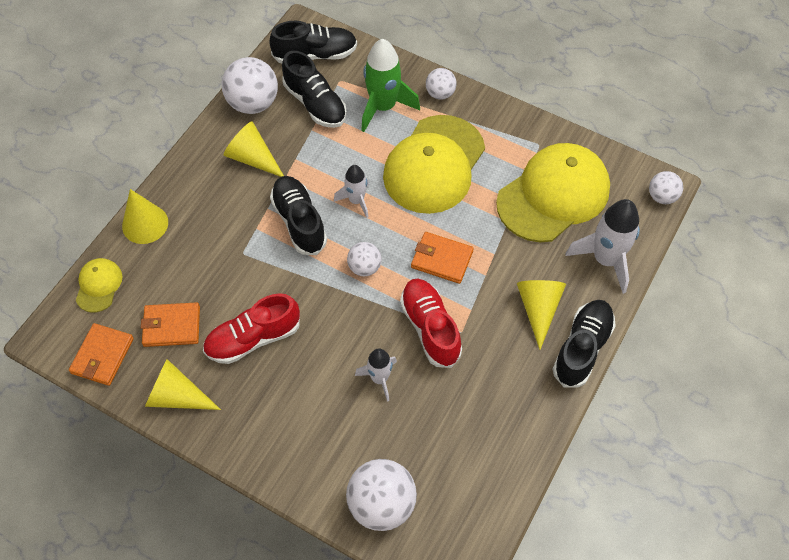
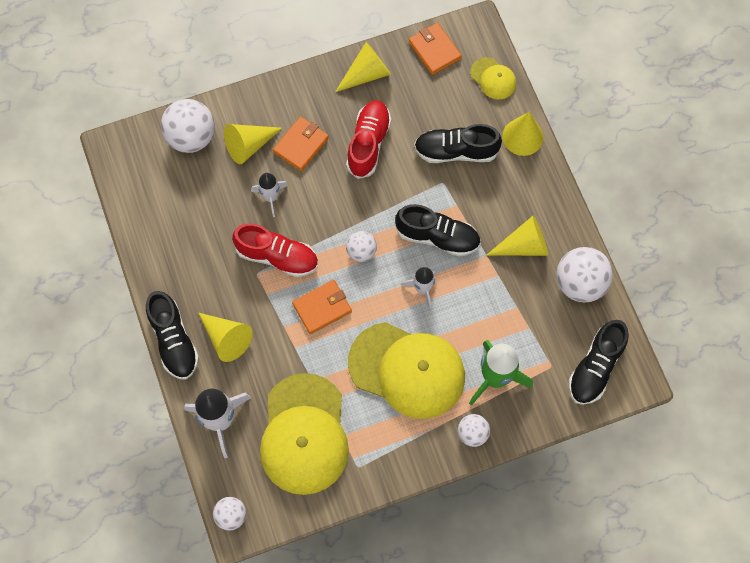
camera: 130 degrees right, 10 degrees up
orange wallet [141,302,200,347] -> orange wallet moved to [273,117,329,171]
black shoe [282,51,347,128] -> black shoe moved to [414,124,502,163]
yellow cap [383,115,485,214] -> yellow cap turned 135 degrees clockwise [348,322,465,419]
none -> yellow cone [224,124,282,164]

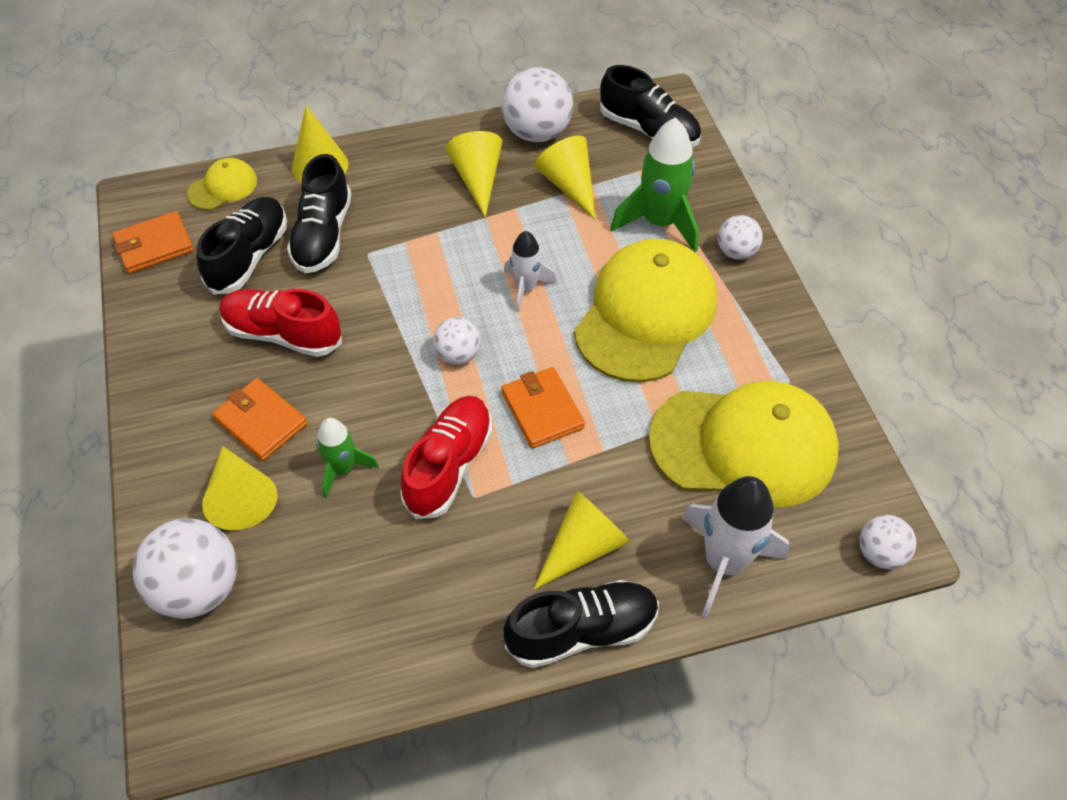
camera: 85 degrees left, 15 degrees down
white rocket [251,173,288,217] -> green rocket [317,418,379,498]
yellow cone [335,42,391,92] -> yellow cone moved to [534,136,596,220]
black shoe [395,204,481,256] -> black shoe moved to [197,197,287,295]

